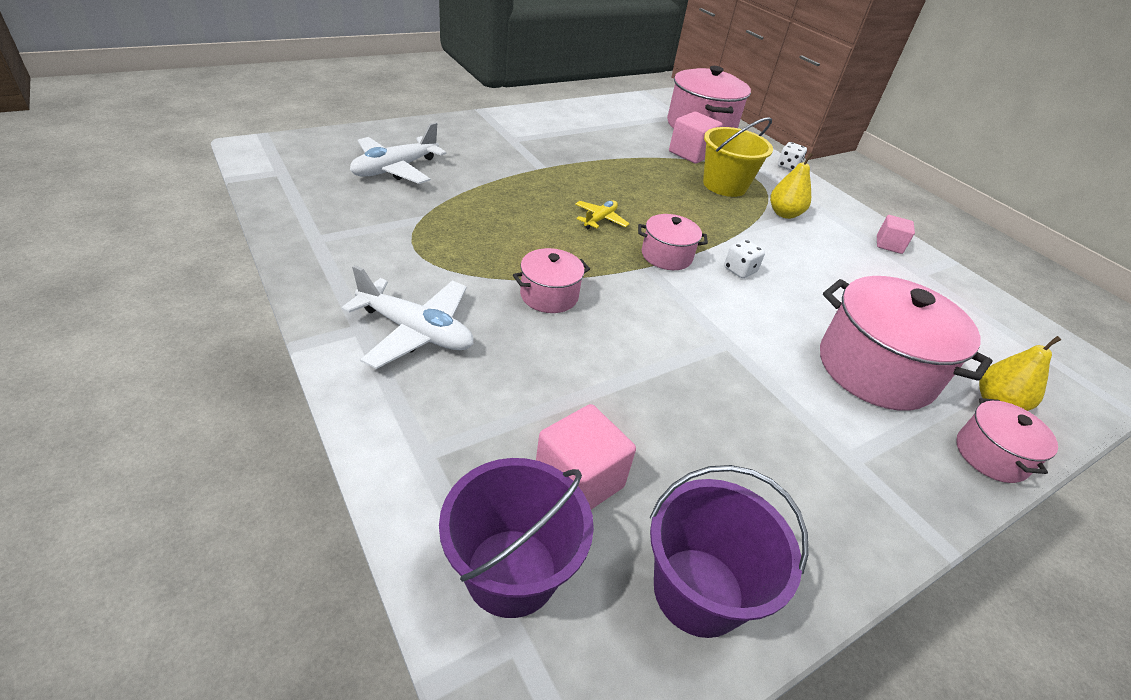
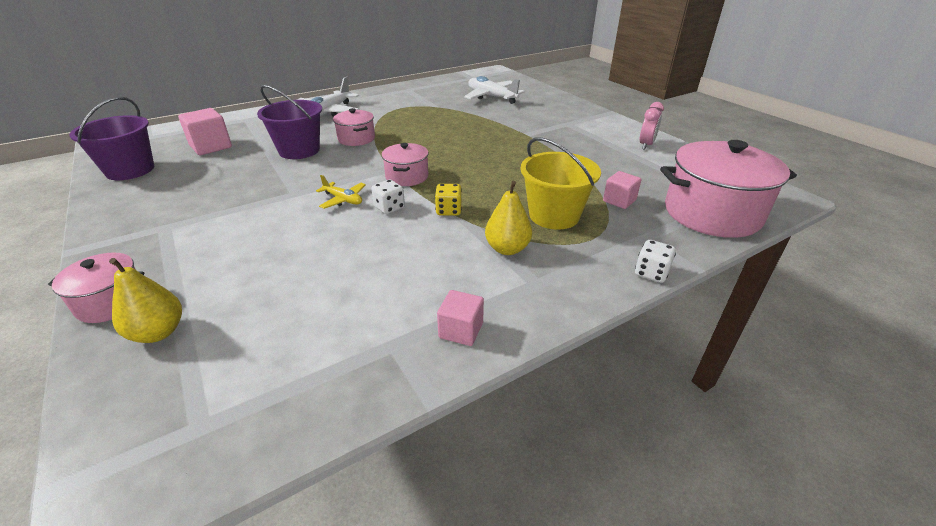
camera: 95 degrees right, 5 degrees down
purple bucket [439,458,594,618] -> purple bucket moved to [257,85,322,159]
yellow plane [575,201,630,229] -> yellow plane moved to [316,175,366,209]
pink cube [669,112,723,164] -> pink cube [603,171,641,209], size x0.63
pink pot [820,276,992,411] -> none
none -> yellow dice [435,184,462,216]
none -> pink clock [640,102,664,150]

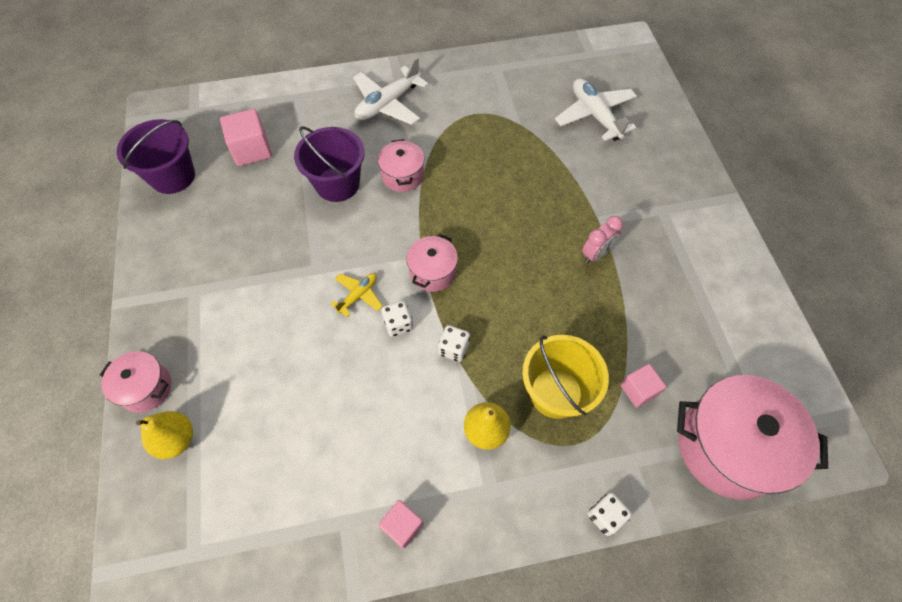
camera: 20 degrees right, 25 degrees up
yellow plane [316,175,366,209] -> yellow plane turned 105 degrees counterclockwise [331,273,383,318]
yellow dice [435,184,462,216] -> white dice [438,325,470,362]
pink clock [640,102,664,150] -> pink clock moved to [582,216,623,263]

